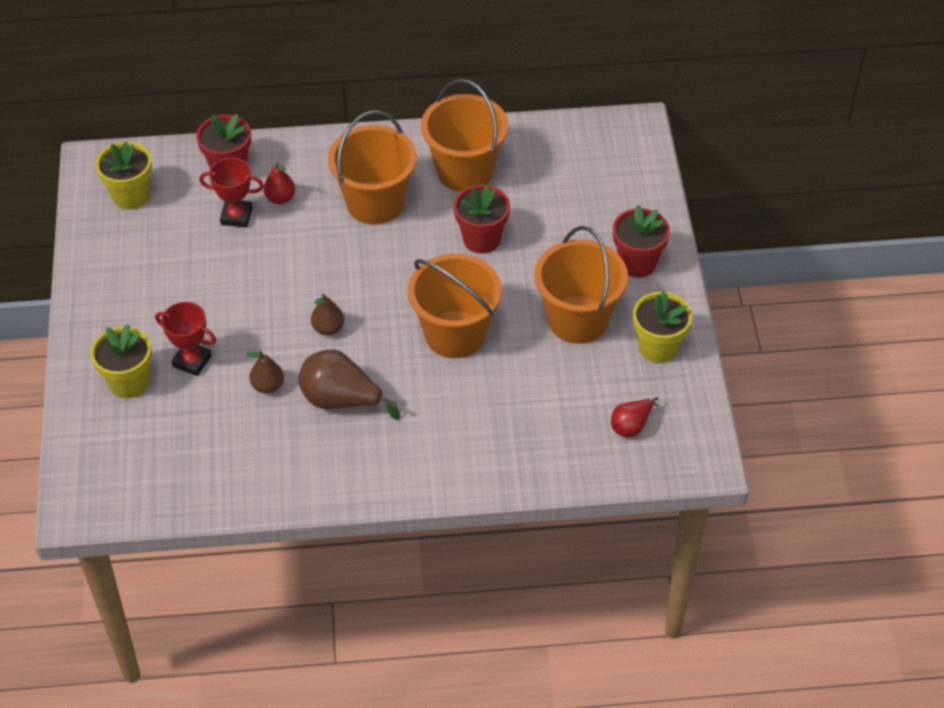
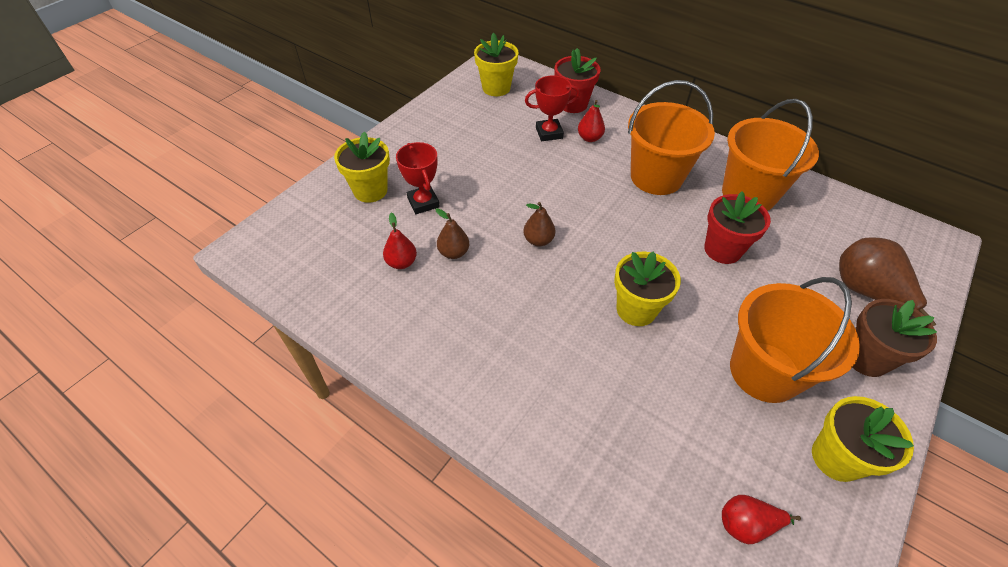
camera: 40 degrees right, 0 degrees up
red trophy [199,158,264,227] -> red trophy turned 60 degrees counterclockwise [525,76,580,141]
brown pear [298,349,400,420] -> brown pear moved to [839,237,936,326]
orange bucket [408,254,502,358] -> yellow flower pot [614,252,681,326]
red flower pot [613,205,670,278] -> brown flower pot [852,299,937,377]
none -> red pear [383,213,417,269]

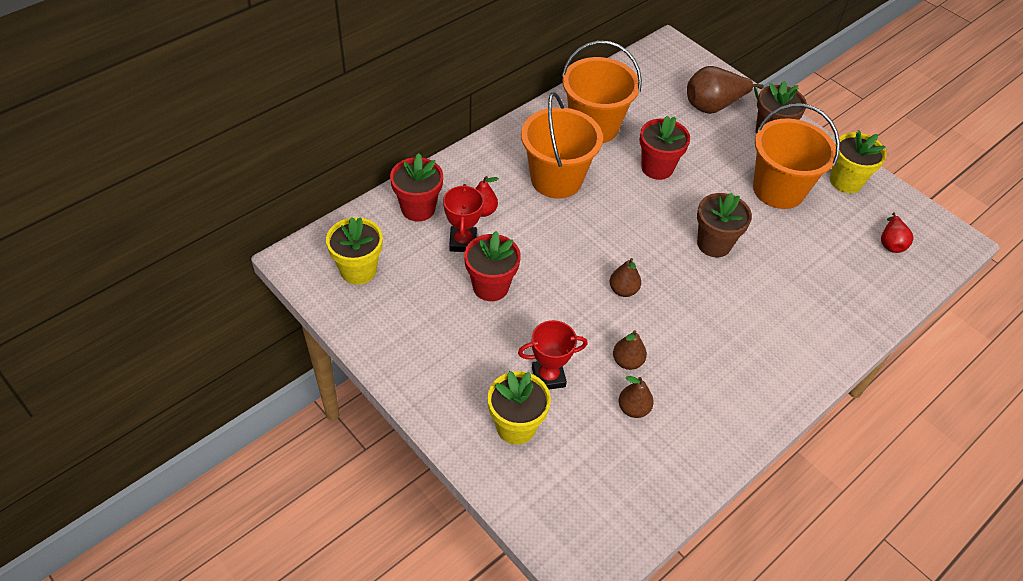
camera: 80 degrees left, 0 degrees up
red pear [383,213,417,269] -> brown pear [619,376,654,418]
yellow flower pot [614,252,681,326] -> brown flower pot [697,193,752,257]
none -> red flower pot [464,231,521,301]

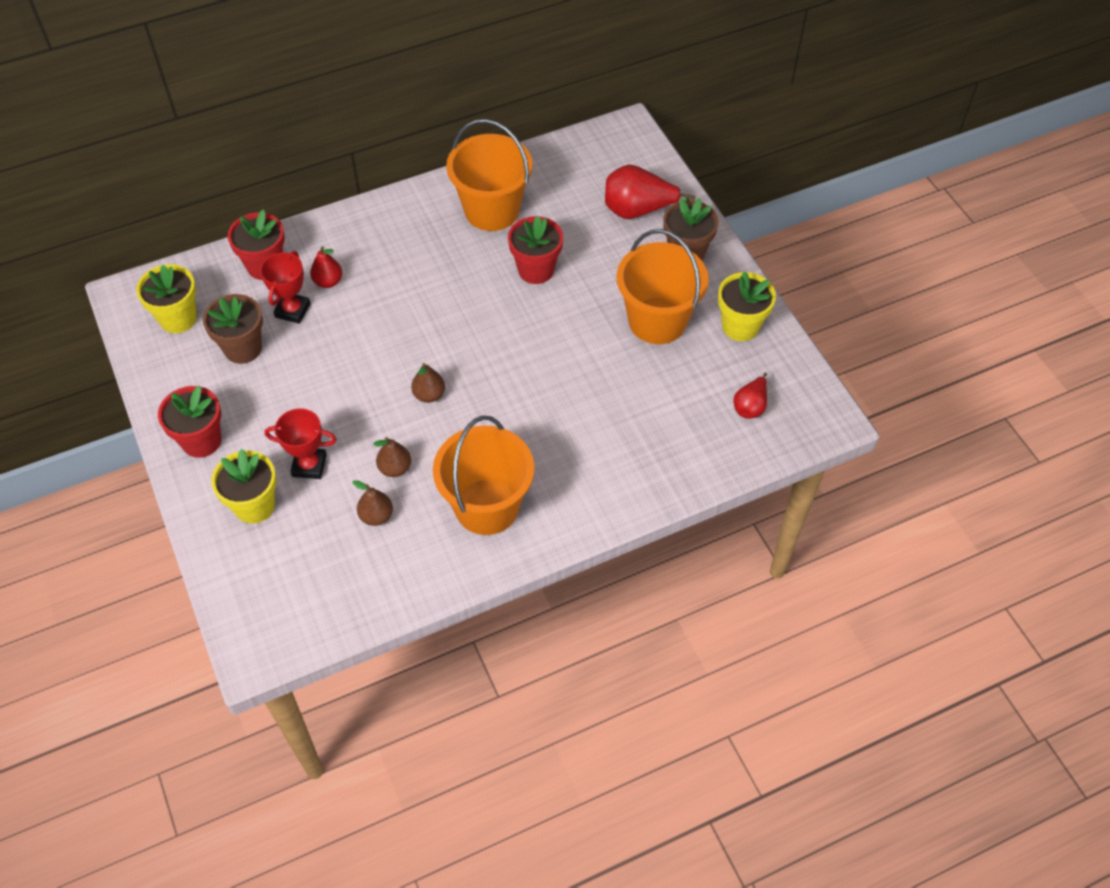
camera: 20 degrees right, 5 degrees up
red flower pot [464,231,521,301] -> red flower pot moved to [158,385,221,458]
orange bucket [521,92,603,199] -> orange bucket moved to [433,415,534,535]
brown pear [687,66,764,114] -> red pear [605,165,696,219]
brown flower pot [697,193,752,257] -> brown flower pot moved to [203,294,263,364]

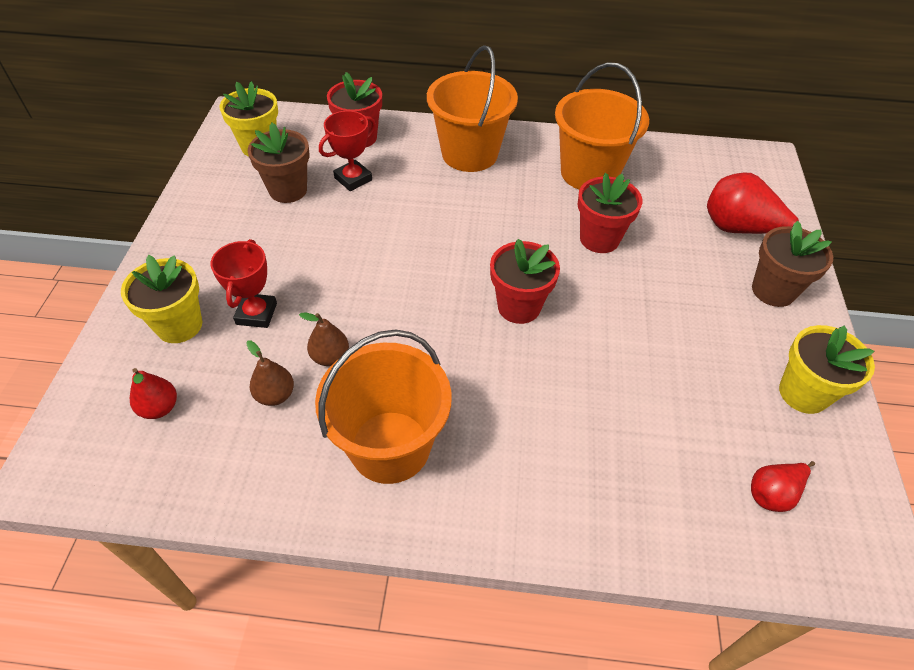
camera: 30 degrees right, 5 degrees down
red flower pot [158,385,221,458] -> red flower pot moved to [490,239,560,324]
red trophy [265,408,337,479] -> red trophy turned 60 degrees clockwise [211,239,277,328]
red pear [310,246,342,288] -> red pear moved to [130,368,177,419]
brown pear [411,363,445,403] -> none
orange bucket [617,229,709,344] -> orange bucket moved to [427,45,518,172]

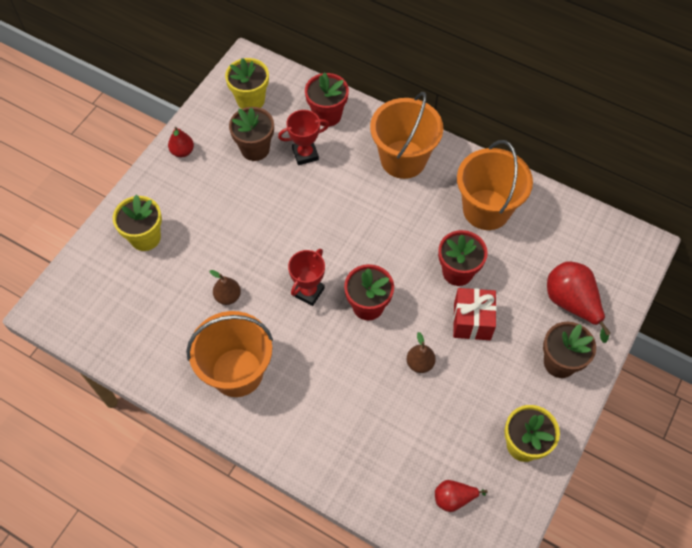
camera: 25 degrees right, 10 degrees up
red pear [130,368,177,419] -> red pear moved to [168,127,194,157]
red trophy [211,239,277,328] -> red trophy moved to [288,249,325,306]
brown pear [246,340,294,406] -> brown pear moved to [407,332,436,373]
none -> red gift [453,288,497,340]

